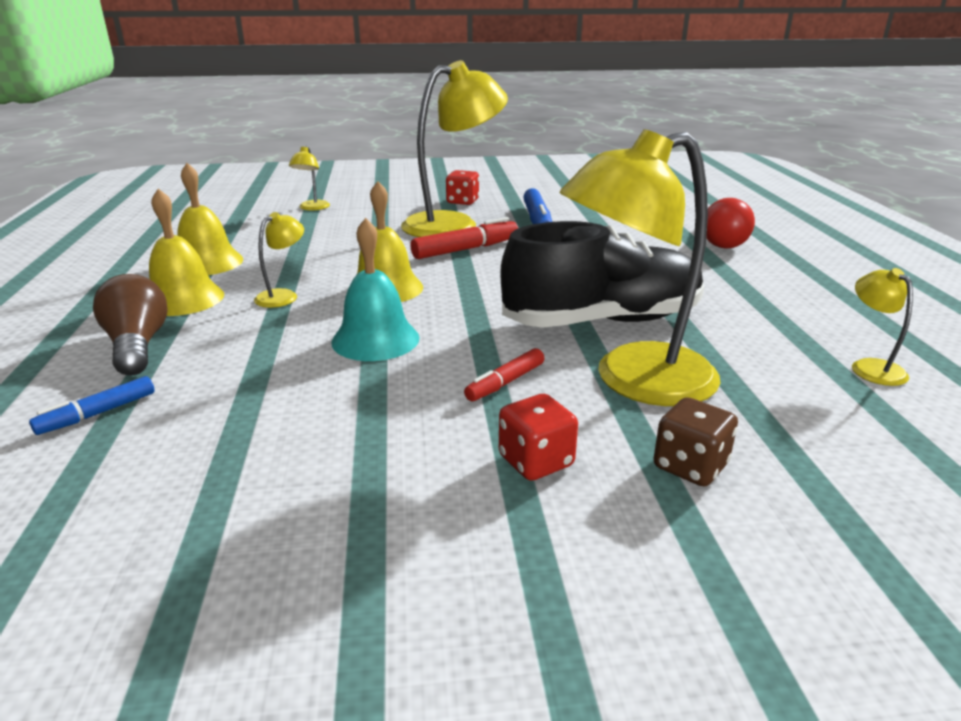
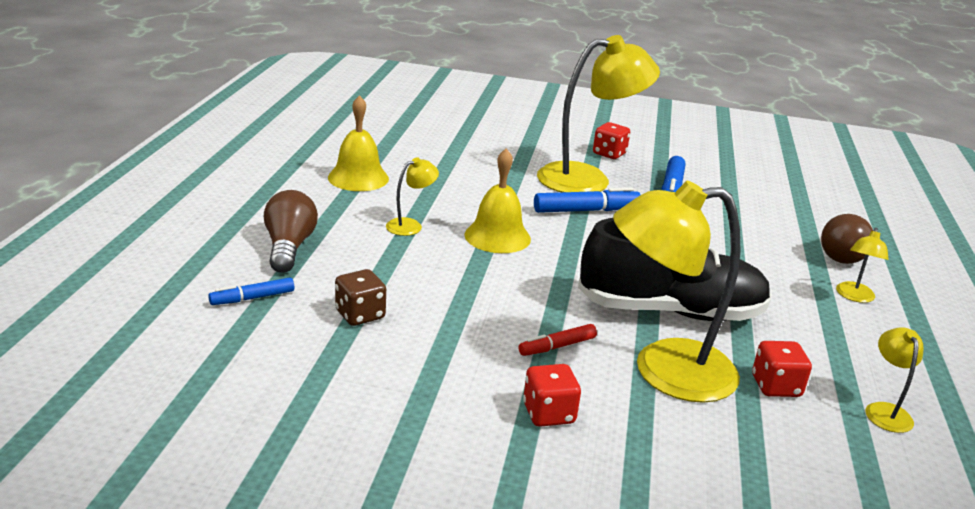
camera: 15 degrees right, 0 degrees up
yellow bell [149,189,224,316] -> none
yellow lamp [289,146,330,211] -> yellow lamp moved to [836,228,889,303]
turquoise bell [331,218,420,361] -> none
red marker [410,217,518,259] -> blue marker [534,187,641,213]
brown dice [653,397,738,487] -> brown dice moved to [335,269,386,326]
red light bulb [706,198,755,249] -> brown light bulb [821,214,873,264]
none -> red dice [752,341,812,397]

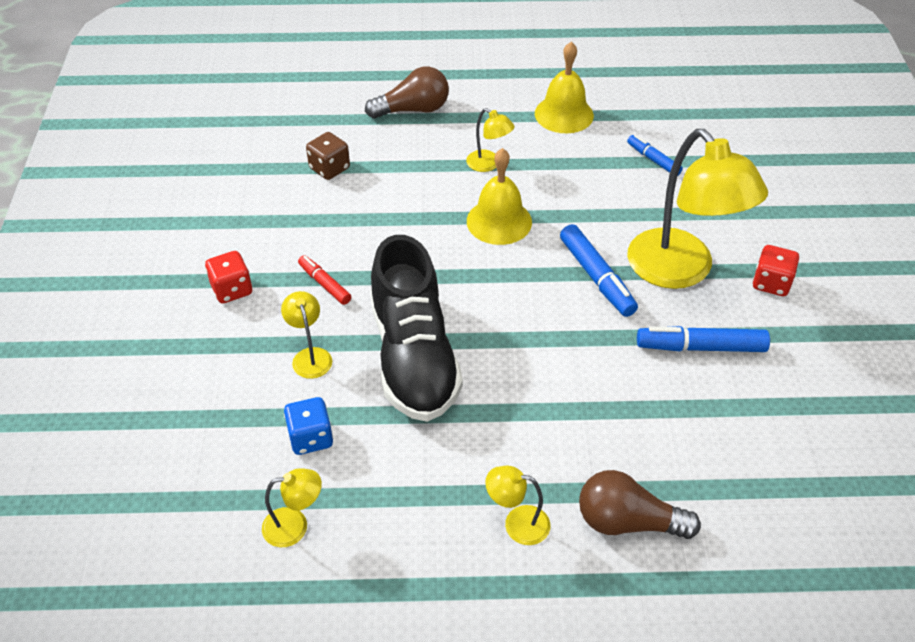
camera: 80 degrees right, 20 degrees up
blue marker [208,278,294,305] -> blue marker moved to [627,135,683,175]
yellow lamp [613,181,740,403] -> yellow lamp [281,291,332,379], size x0.44
red dice [752,341,812,397] -> blue dice [284,397,333,455]

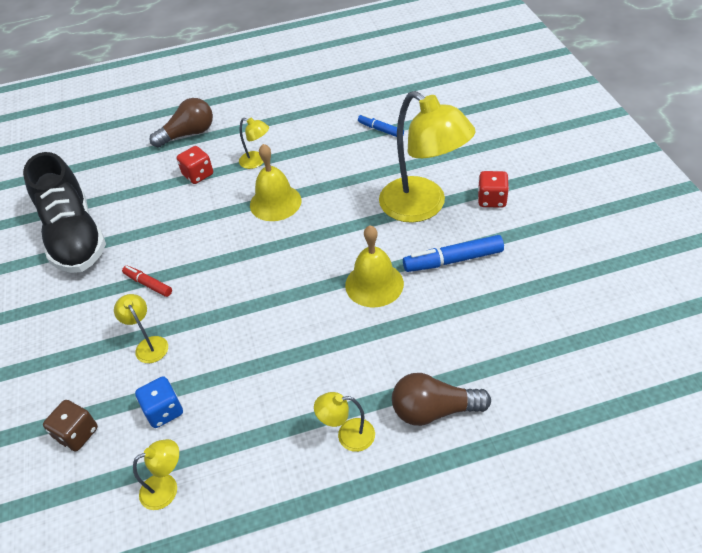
camera: 10 degrees left, 0 degrees up
red dice [205,251,252,303] -> red dice moved to [177,146,213,184]
brown dice [306,132,350,180] -> brown dice moved to [43,400,98,451]
black shoe [370,235,463,422] -> black shoe moved to [23,152,106,273]
yellow bell [535,42,594,133] -> yellow bell moved to [345,225,404,307]
blue marker [560,224,638,317] -> none

